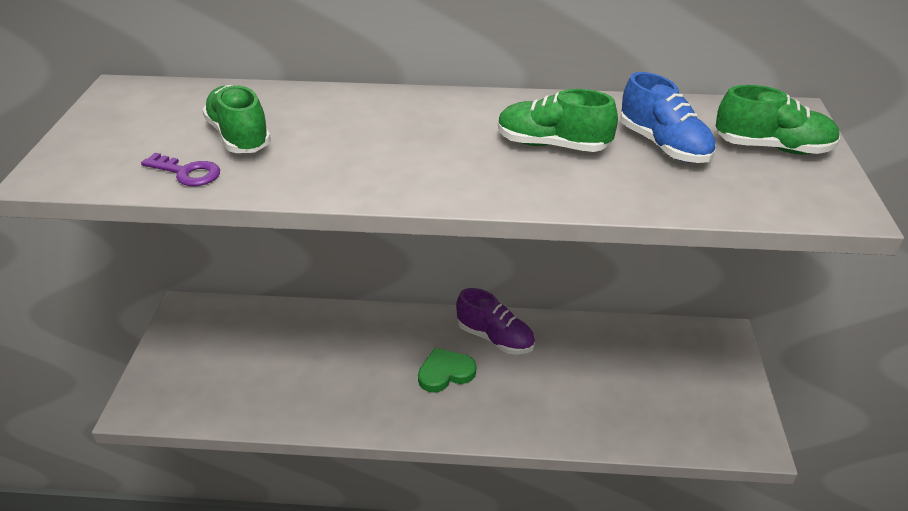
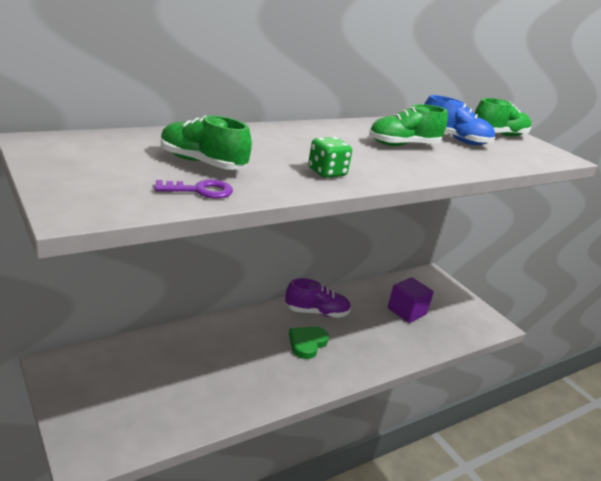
camera: 40 degrees left, 10 degrees down
none -> green dice [308,137,352,178]
none -> purple cube [388,277,434,323]

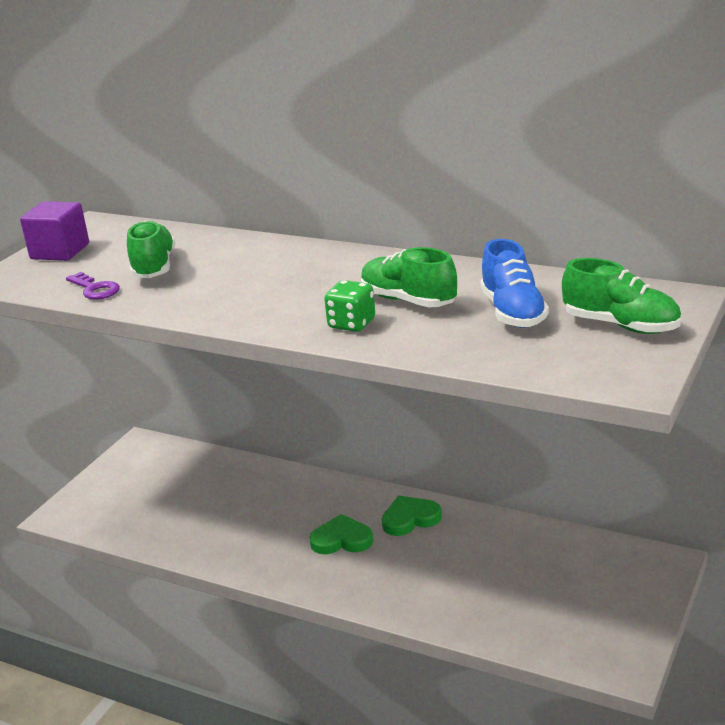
camera: 65 degrees right, 0 degrees up
purple shoe [285,278,351,318] -> green heart [382,496,442,536]
green dice [308,137,352,178] -> green dice moved to [324,280,375,332]
purple cube [388,277,434,323] -> purple cube moved to [20,201,89,261]

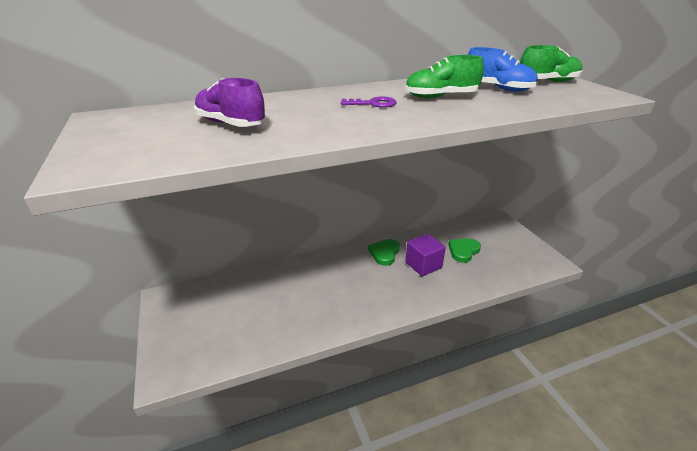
camera: 50 degrees left, 5 degrees up
purple cube [20,201,89,261] -> purple cube moved to [405,234,446,276]
purple key [66,272,120,299] -> purple key moved to [341,96,396,108]
green shoe [127,220,175,278] -> purple shoe [194,78,266,127]
green heart [309,514,373,554] -> green heart moved to [448,238,481,263]
green dice [324,280,375,332] -> none

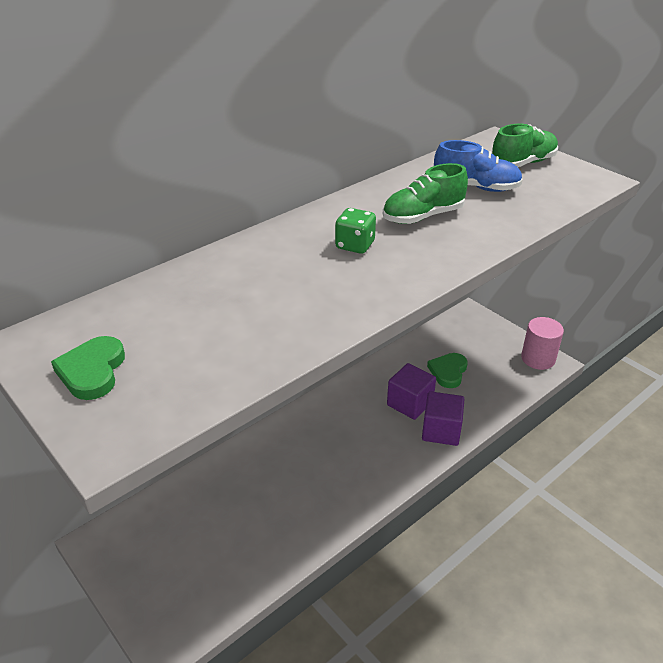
camera: 20 degrees left, 5 degrees up
purple shoe [194,78,266,127] -> none
purple key [341,96,396,108] -> green dice [335,208,376,254]
green heart [368,239,400,266] -> green heart moved to [51,336,125,400]
none -> purple cube [422,391,464,446]
none -> pink cylinder [521,317,564,370]

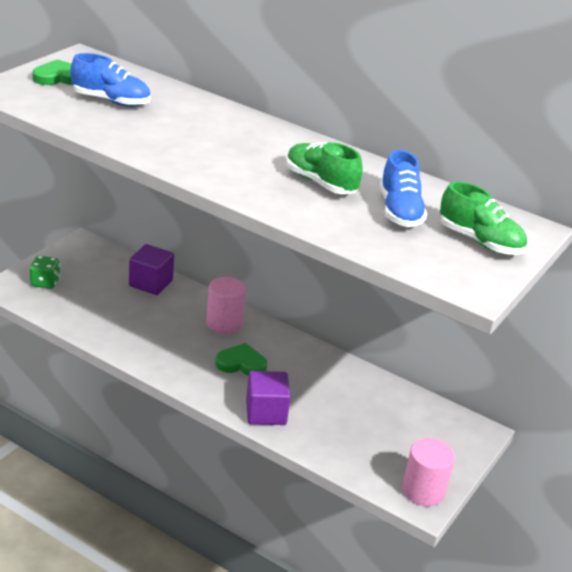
camera: 70 degrees right, 5 degrees down
green dice [335,208,376,254] -> green dice moved to [30,255,60,289]
purple cube [387,363,436,420] -> purple cube moved to [129,244,174,295]
green heart [427,353,468,388] -> green heart moved to [215,343,267,376]
none -> blue shoe [70,53,151,107]
none -> pink cylinder [206,277,246,334]

